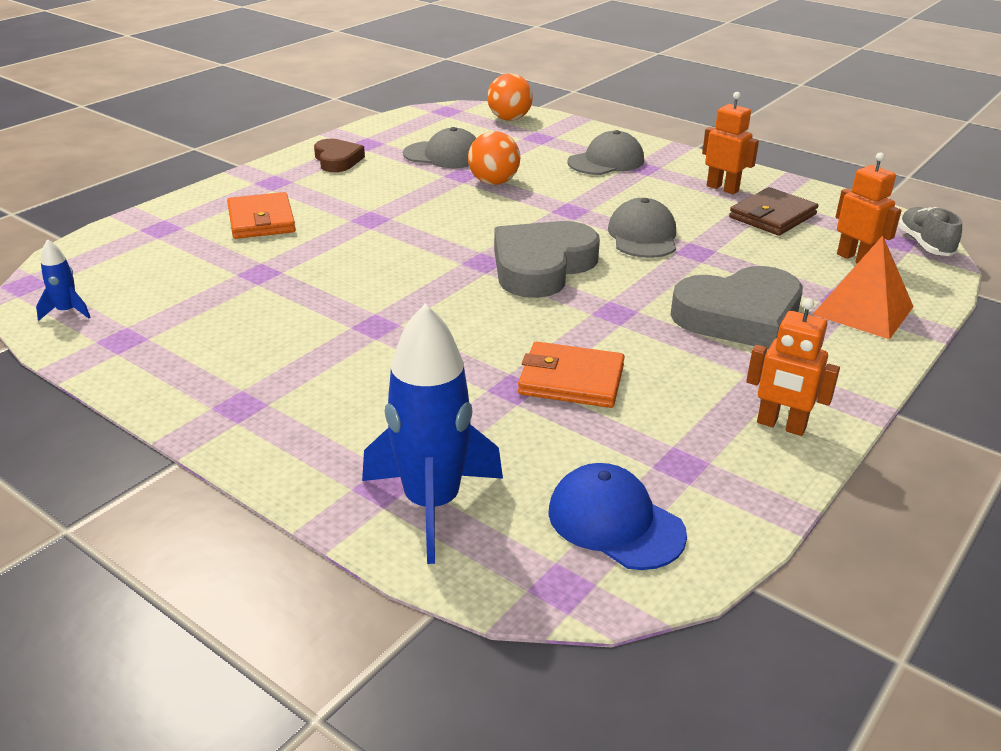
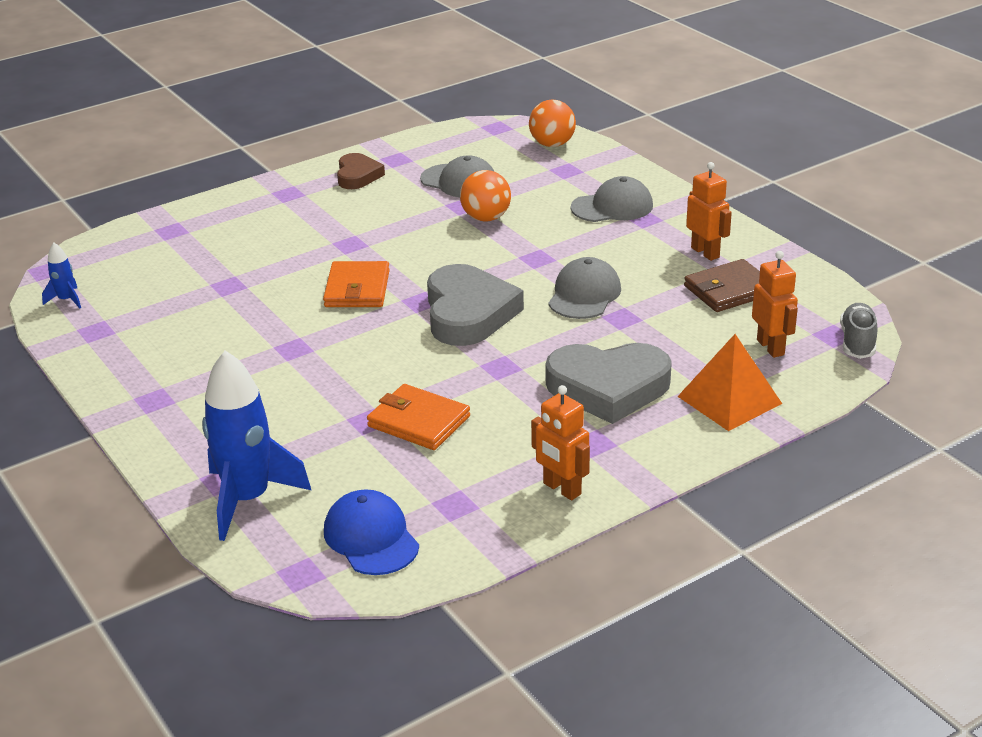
camera: 20 degrees right, 0 degrees up
orange wallet [227,192,296,239] -> orange wallet moved to [323,261,390,307]
grey heart [494,221,600,298] -> grey heart turned 120 degrees clockwise [427,264,524,346]

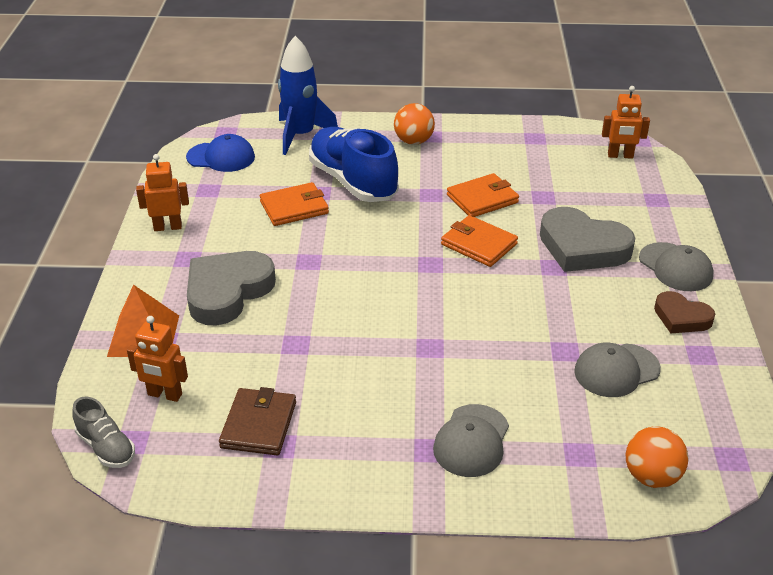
camera: 125 degrees right, 5 degrees up
blue rocket [42,243,81,308] -> none
grey heart [427,264,524,346] -> grey heart moved to [540,207,635,272]
orange ball [460,170,511,222] -> orange ball moved to [394,103,435,145]
grey cap [548,257,621,319] -> grey cap moved to [639,242,714,291]
orange robot [686,162,732,261] -> orange robot moved to [602,86,650,159]
none -> blue shoe [309,127,399,202]
none -> orange wallet [447,173,519,217]

